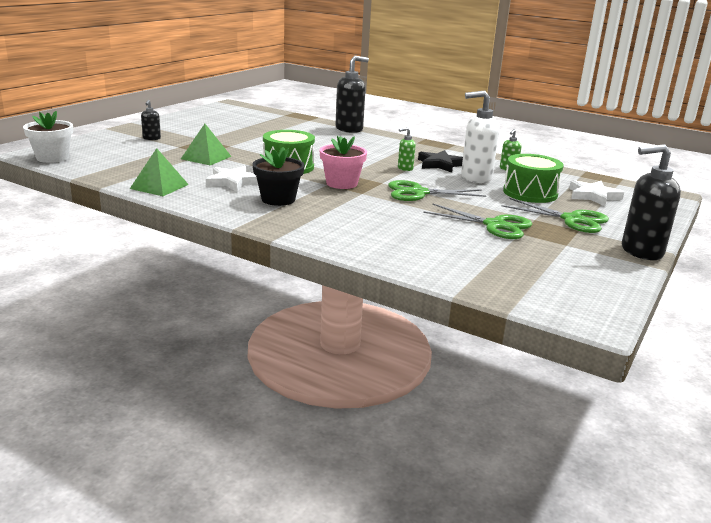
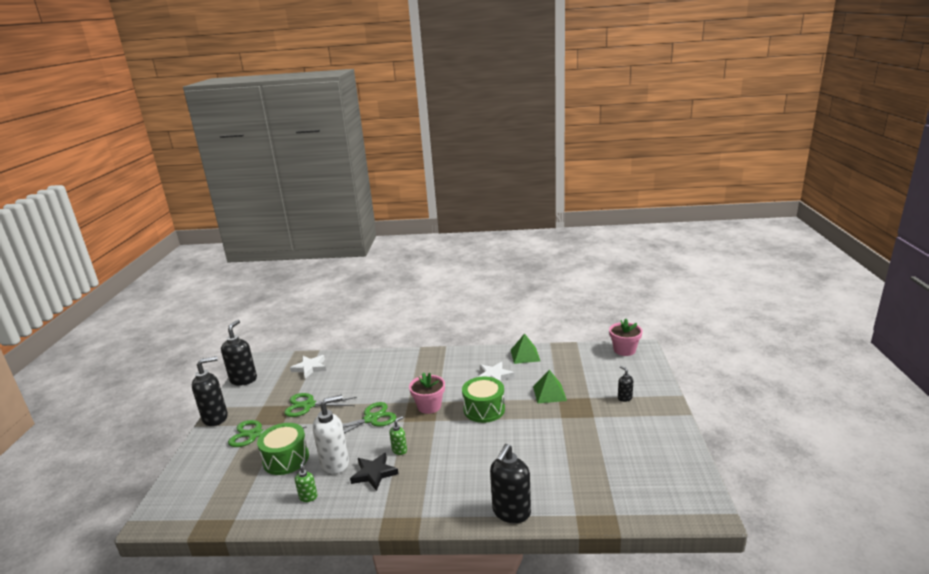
camera: 155 degrees right, 0 degrees up
white flower pot [23,111,73,163] -> pink flower pot [609,319,643,356]
black flower pot [253,147,304,206] -> none
white star [569,180,624,206] -> white star moved to [290,355,326,379]
none -> black soap dispenser [221,320,257,386]

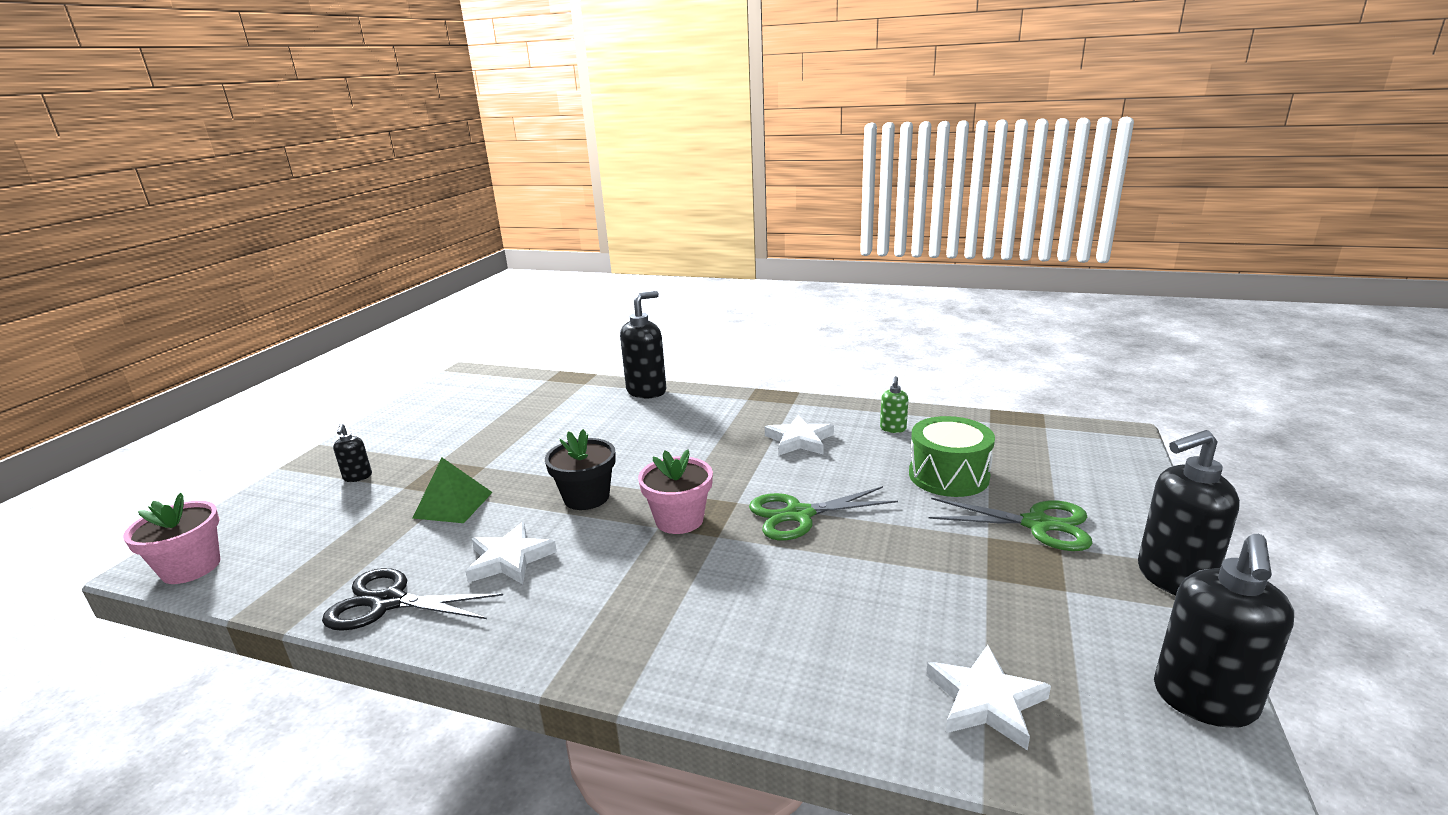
camera: 165 degrees left, 0 degrees up
green scissors [284,393,357,417] -> none
white soap dispenser [313,395,349,474] -> none
black star [350,452,399,491] -> white star [765,415,834,455]
green soap dispenser [389,416,407,455] -> none
green drum [462,377,505,423] -> black flower pot [545,429,616,510]
green pyramid [511,333,540,364] -> black scissors [322,568,503,631]

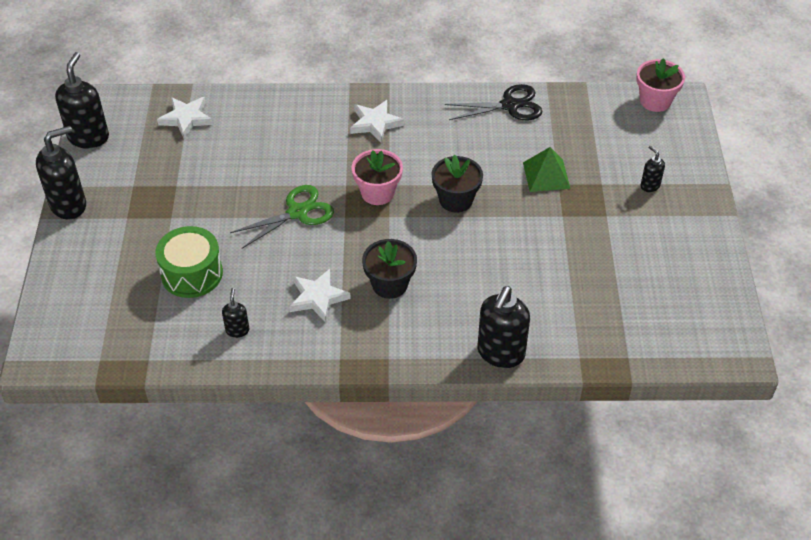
camera: 160 degrees right, 25 degrees up
white star [466,522,557,584] -> white star moved to [350,100,404,143]
green soap dispenser [880,376,908,433] -> black soap dispenser [222,288,249,338]
green scissors [929,498,1093,551] -> none
none -> black flower pot [362,239,417,299]

